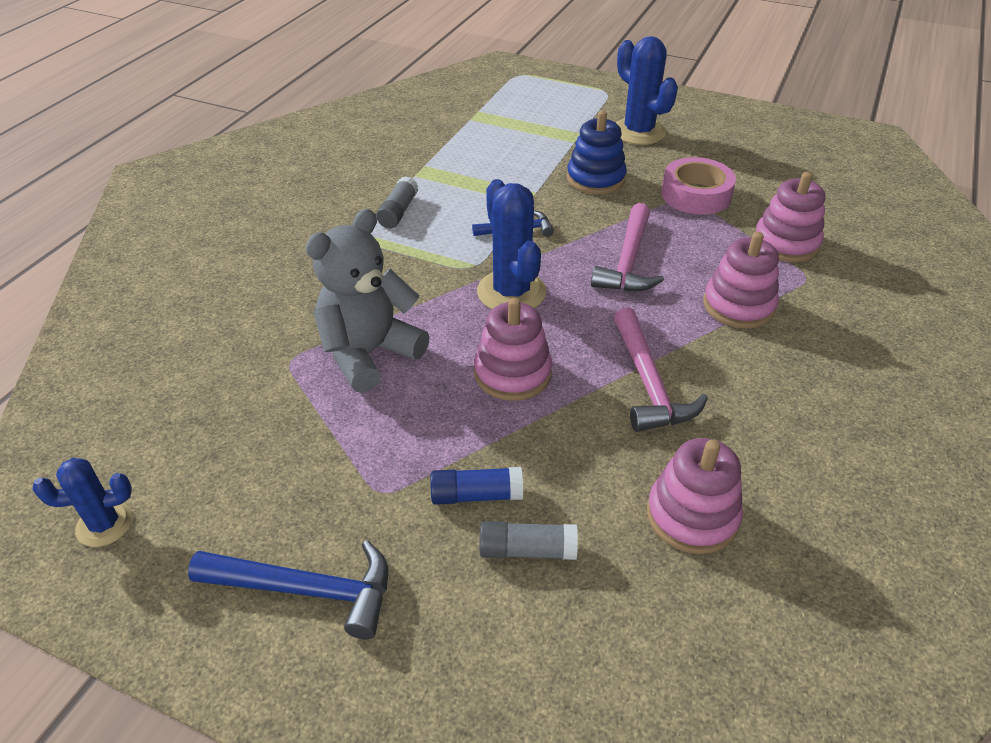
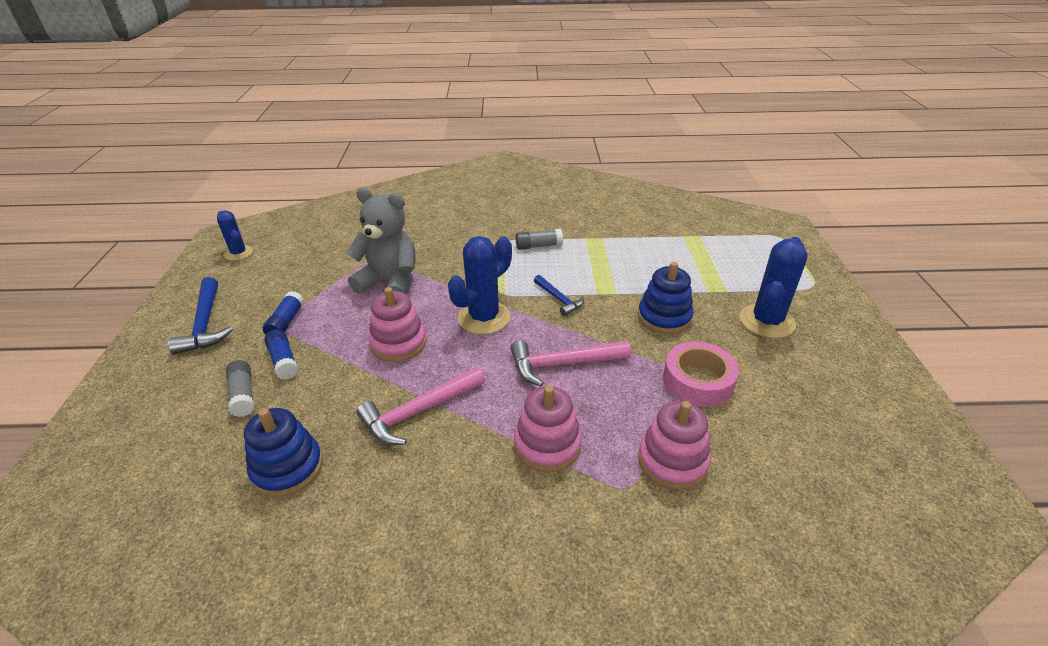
camera: 65 degrees right, 5 degrees down
pink stacking toy [647,438,743,554] -> blue stacking toy [244,408,323,497]
none -> blue glue stick [263,291,304,335]

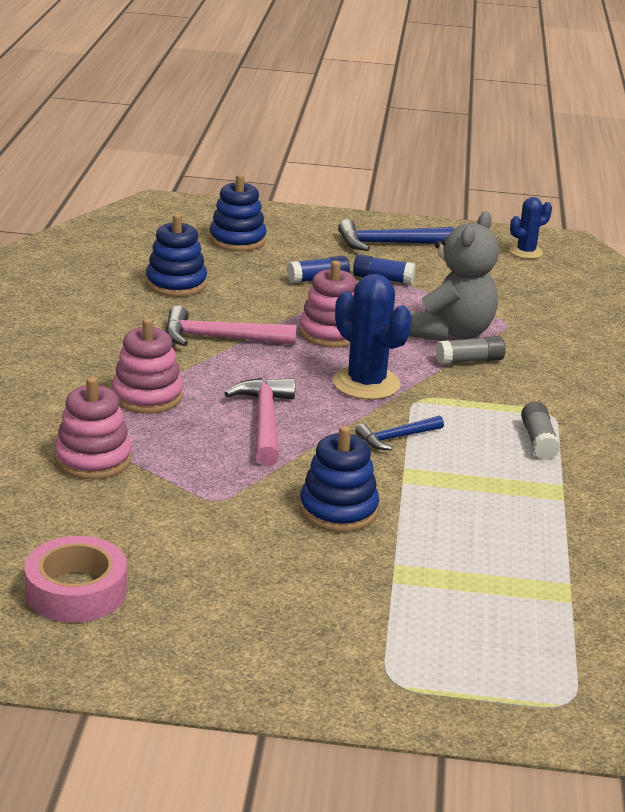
camera: 95 degrees right, 10 degrees down
grey glue stick [226,360,254,417] -> grey glue stick moved to [436,336,506,365]
pink hammer [356,367,485,445] -> pink hammer turned 60 degrees counterclockwise [166,306,297,346]
pink tape [663,341,739,407] -> pink tape moved to [25,536,127,623]
blue cactus [740,237,808,338] -> none
none -> blue stacking toy [209,174,267,251]

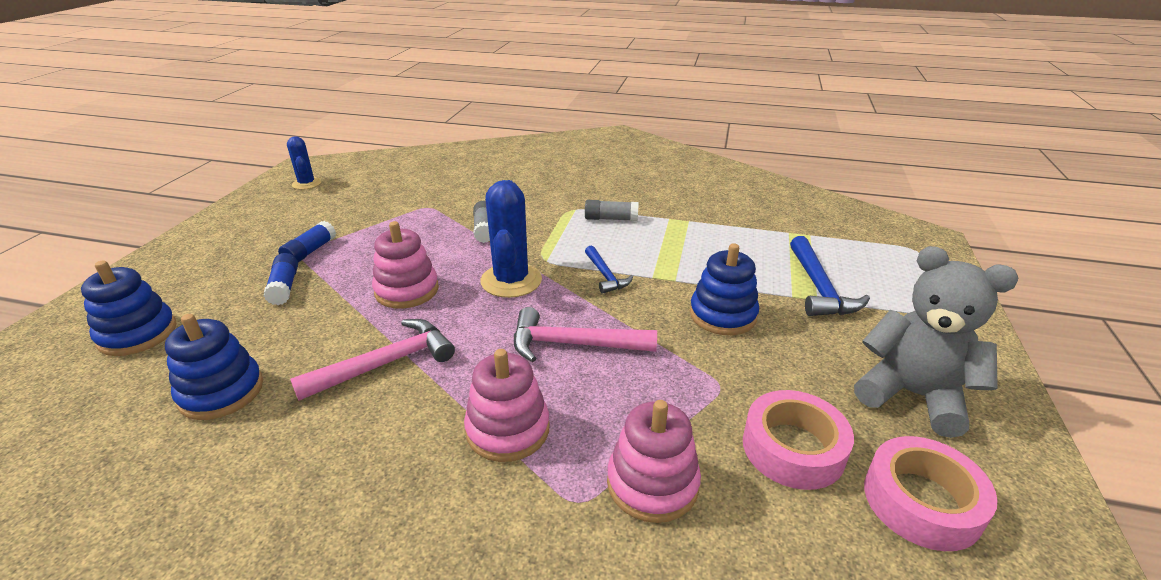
camera: 80 degrees left, 5 degrees up
pink hammer [166,306,297,346] -> pink hammer turned 135 degrees counterclockwise [290,319,455,401]
blue cactus [333,274,412,400] -> blue cactus turned 60 degrees counterclockwise [480,180,542,298]
blue hammer [338,219,454,251] -> blue hammer moved to [790,236,870,316]
grey teddy bear [409,211,499,341] -> grey teddy bear moved to [854,246,1018,438]
none -> pink tape [743,390,854,490]

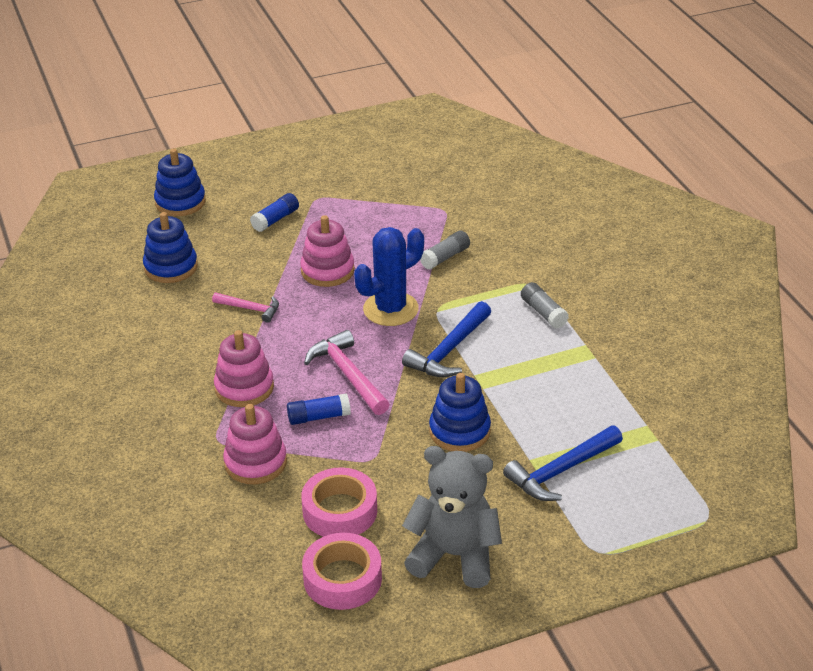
camera: 55 degrees right, 5 degrees up
blue glue stick [278,221,336,262] -> blue glue stick moved to [287,393,351,425]
blue cactus [287,136,321,190] -> none
pink hammer [290,319,455,401] -> pink hammer [212,293,279,323], size x0.61
blue hammer [585,245,633,294] -> blue hammer [402,301,491,377], size x1.63
grey teddy bear [854,246,1018,438] -> grey teddy bear turned 75 degrees counterclockwise [402,446,502,588]

